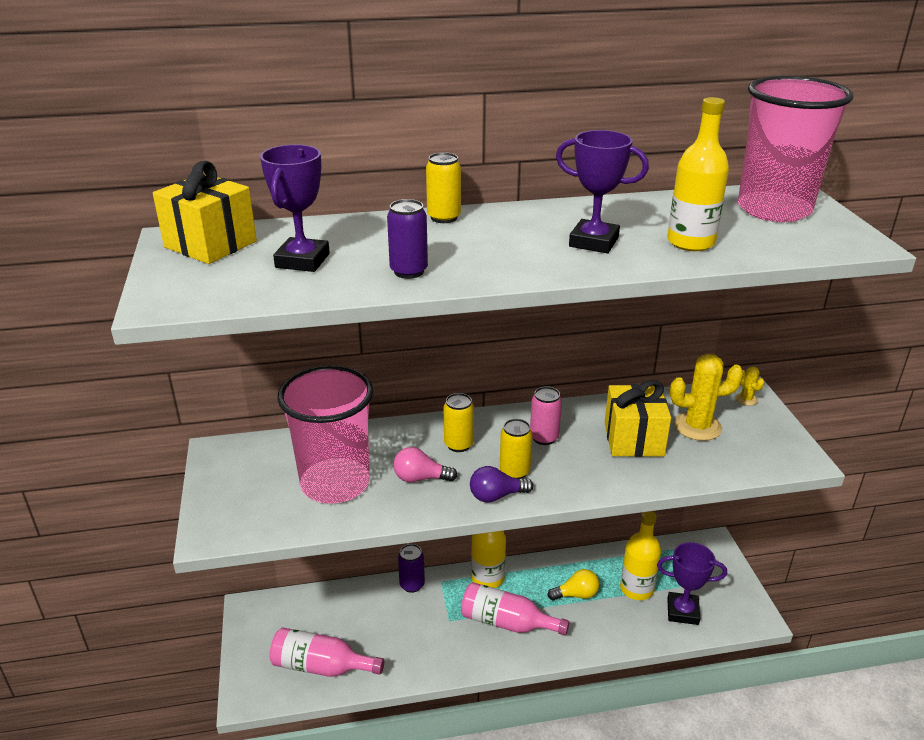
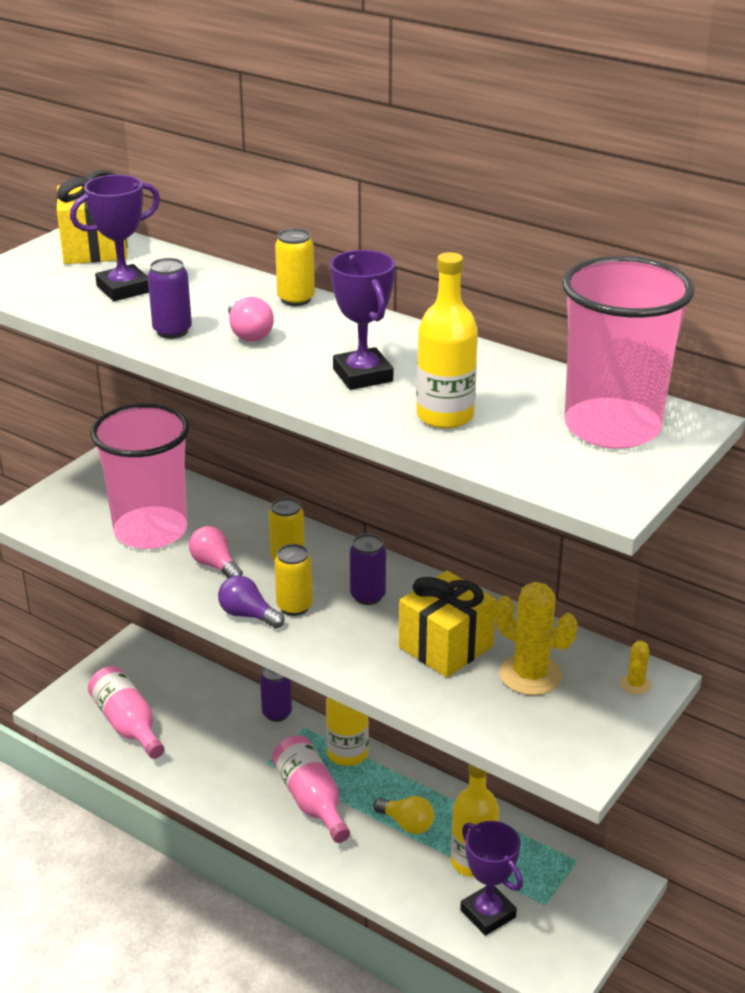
camera: 45 degrees right, 0 degrees up
pink can [530,386,562,445] -> purple can [350,534,386,605]
none -> pink light bulb [228,297,274,342]

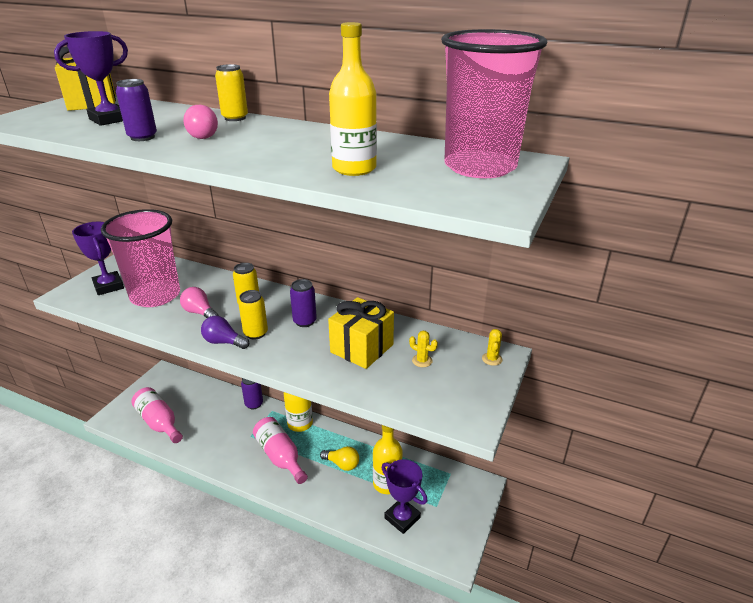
camera: 10 degrees left, 0 degrees up
purple trophy [330,250,395,390] -> purple trophy moved to [72,222,124,295]
yellow cactus [495,582,577,695] -> yellow cactus [409,331,438,367], size x0.48

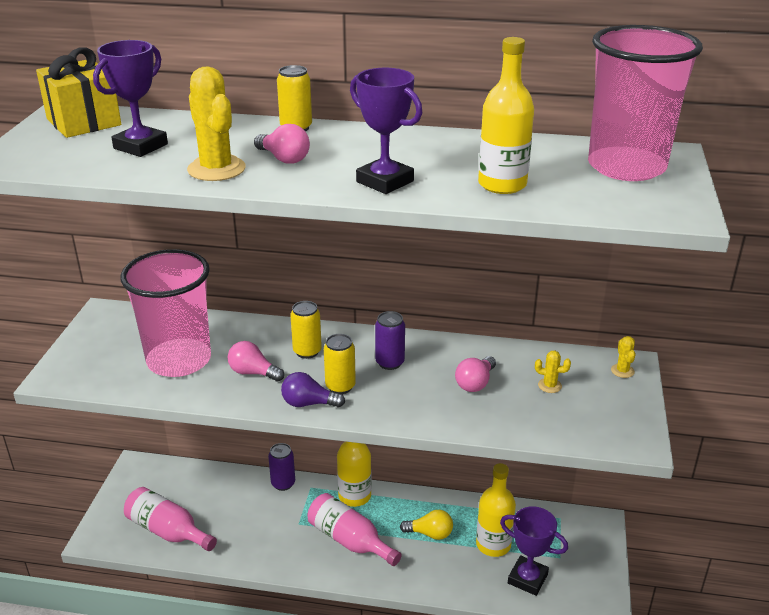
camera: 15 degrees left, 0 degrees up
purple trophy [72,222,124,295] -> purple trophy moved to [350,68,422,194]
purple can [116,79,157,141] -> yellow cactus [187,66,246,181]
yellow gift [328,297,394,369] -> pink light bulb [455,356,496,392]

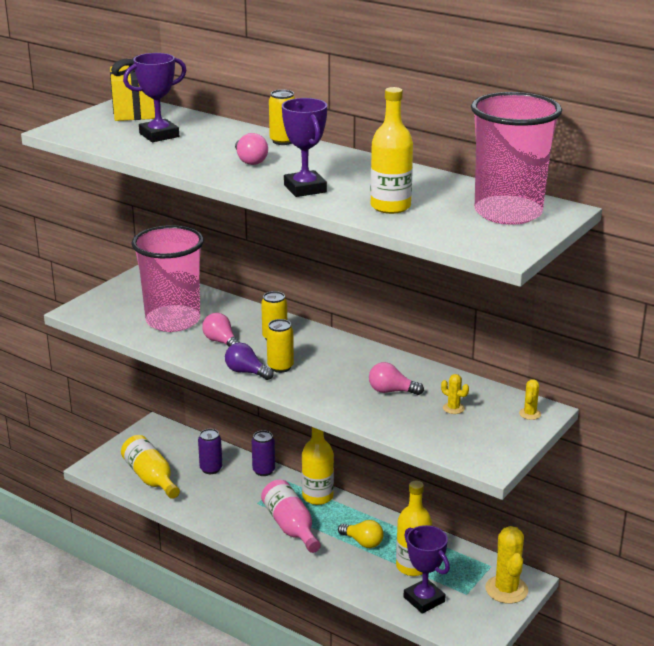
camera: 25 degrees right, 5 degrees down
pink bottle [124,487,217,551] -> yellow bottle [121,435,180,499]
yellow cactus [187,66,246,181] -> yellow cactus moved to [485,526,528,604]
purple can [375,311,405,370] -> purple can moved to [198,429,222,474]
pink light bulb [455,356,496,392] -> pink light bulb turned 45 degrees clockwise [369,362,424,395]

